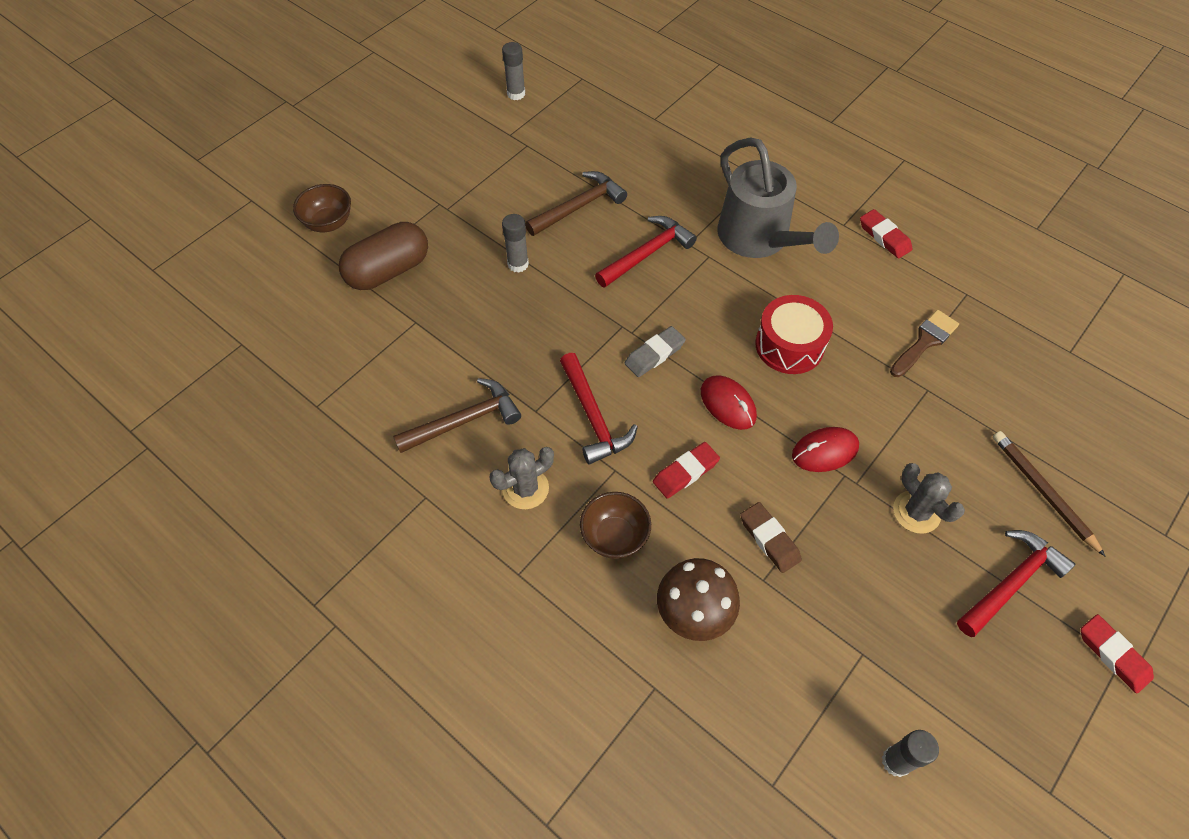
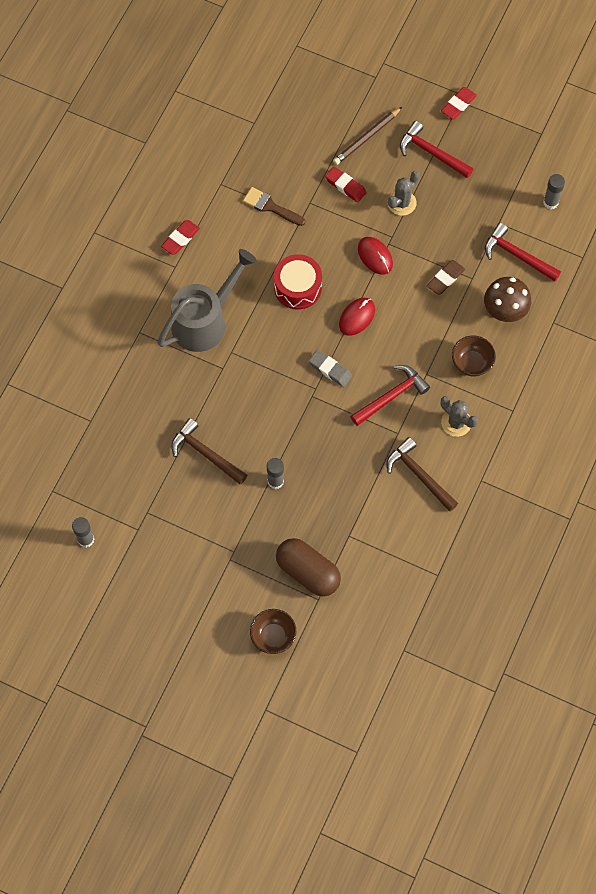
camera: 105 degrees left, 10 degrees up
red hammer [595,216,697,288] -> red hammer moved to [485,223,561,282]
red eraser [653,442,720,499] -> red eraser moved to [325,166,367,202]

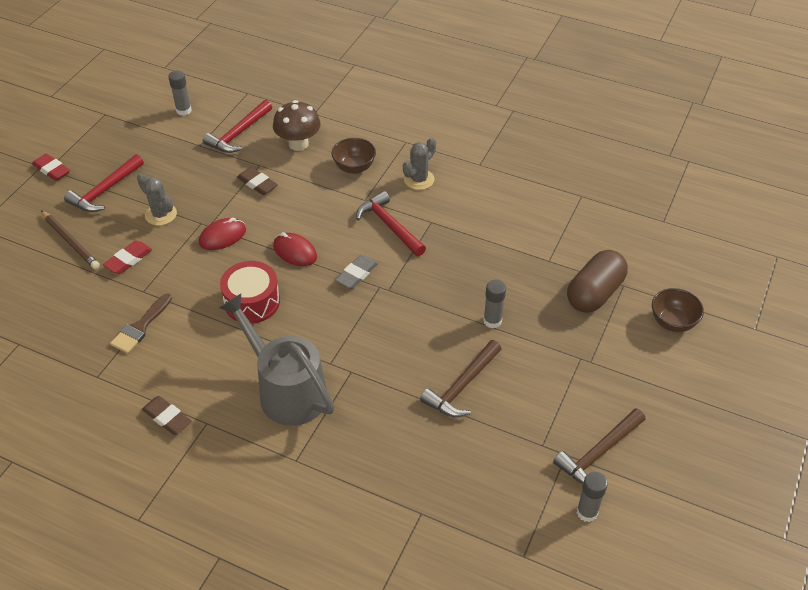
camera: 90 degrees left, 20 degrees down
red eraser [161,220,200,255] -> brown eraser [142,396,192,435]
brown hammer [386,437,458,512] -> brown hammer moved to [553,408,646,484]

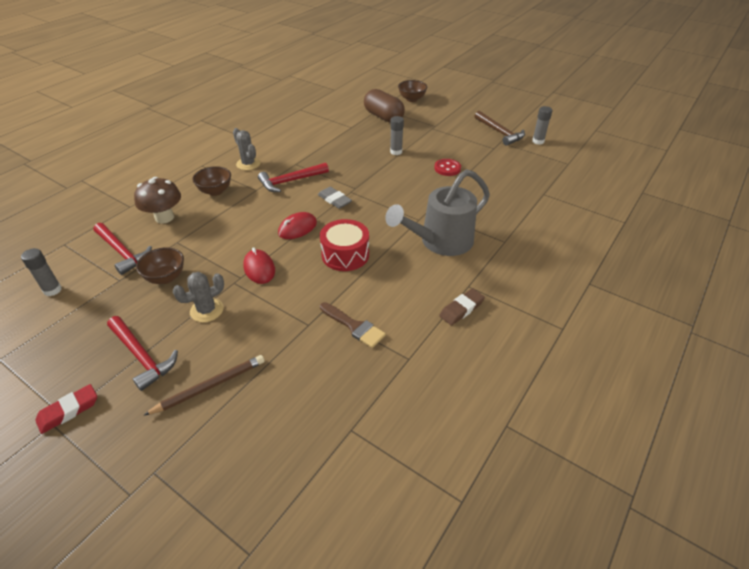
camera: 80 degrees left, 5 degrees down
red eraser [103,241,152,274] -> none
brown eraser [237,167,278,195] -> none
brown hammer [420,340,502,417] -> red button [434,159,461,176]
none -> brown bowl [136,247,184,284]

